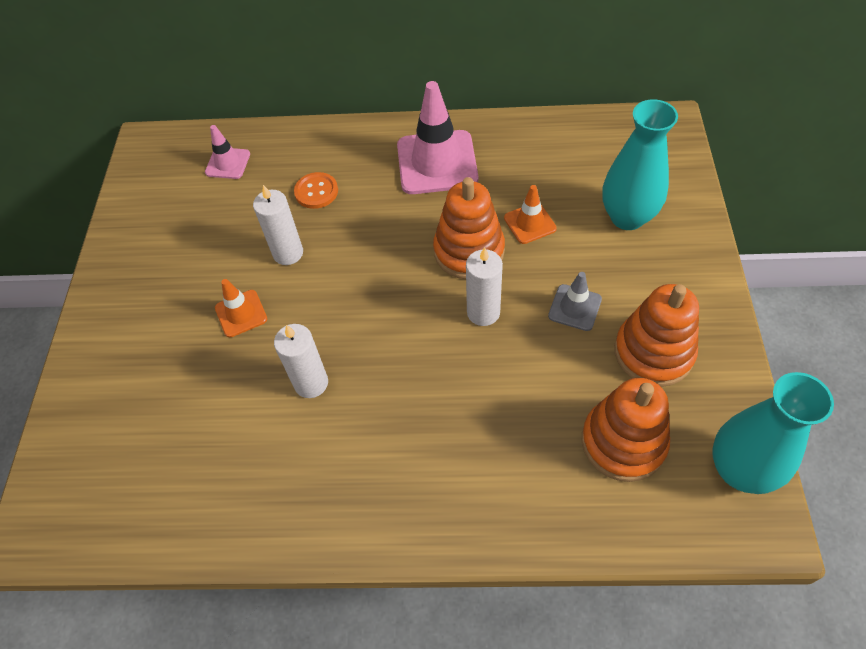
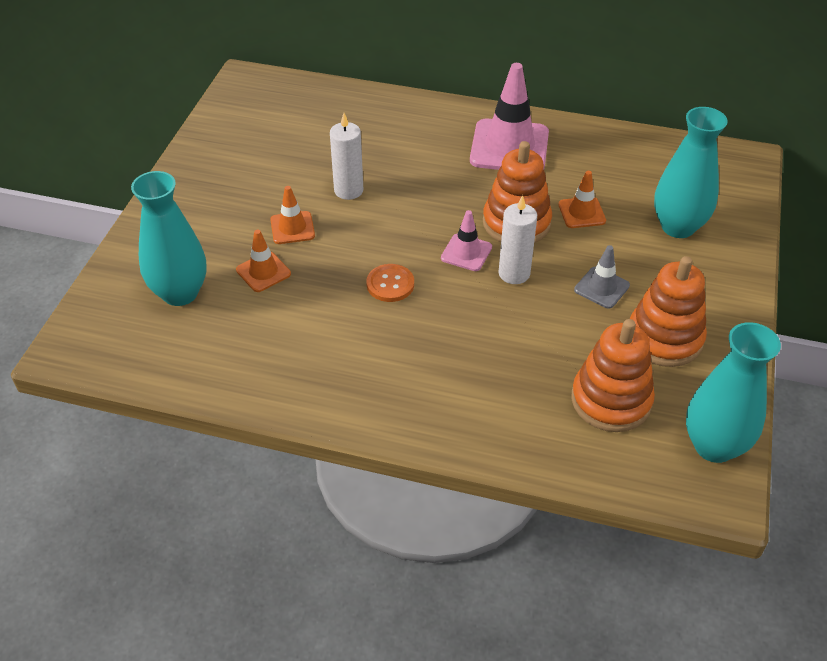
camera: 10 degrees right, 10 degrees down
pink traffic cone [205,125,250,179] -> pink traffic cone moved to [441,210,492,271]
white candle [274,324,328,398] -> none
orange button [294,172,338,209] -> orange button moved to [366,264,414,302]
none -> turquoise vase [131,171,207,306]
none -> orange traffic cone [236,230,291,292]

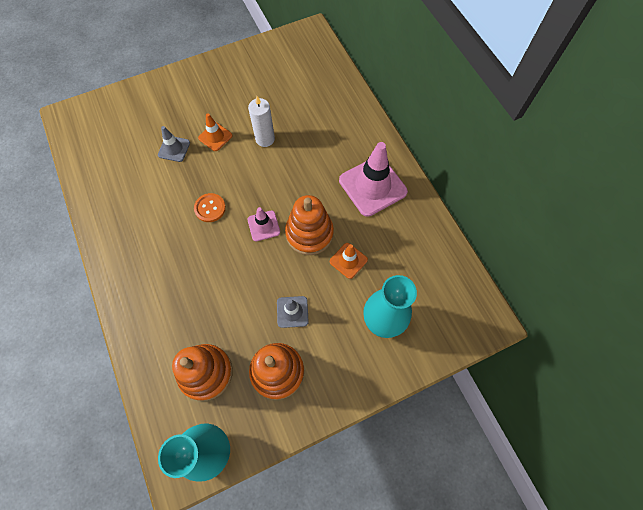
camera: 50 degrees right, 20 degrees up
turquoise vase [131,171,207,306] -> none
orange traffic cone [236,230,291,292] -> grey traffic cone [158,126,190,162]
white candle [498,195,537,284] -> none

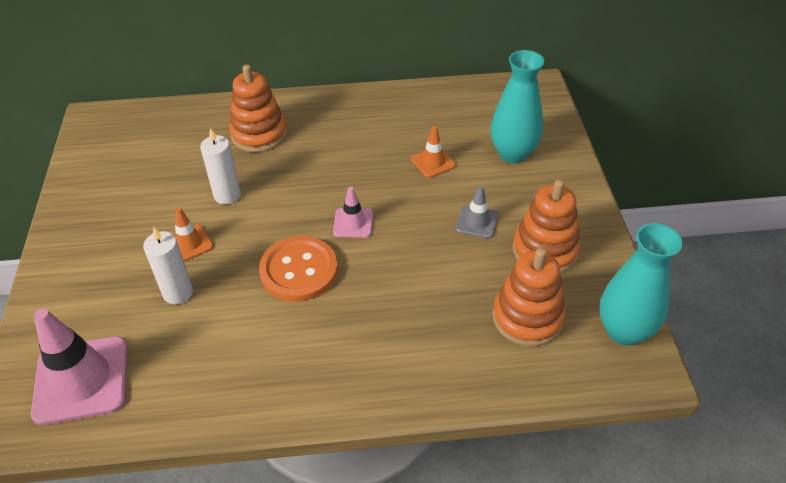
camera: 70 degrees left, 20 degrees down
grey traffic cone [158,126,190,162] -> white candle [143,227,193,304]
orange button [194,193,226,222] -> orange button [259,236,338,302], size x1.76
orange stacking toy [285,195,334,255] -> orange stacking toy moved to [229,65,287,153]
pink traffic cone [339,142,408,217] -> pink traffic cone moved to [31,309,127,425]

